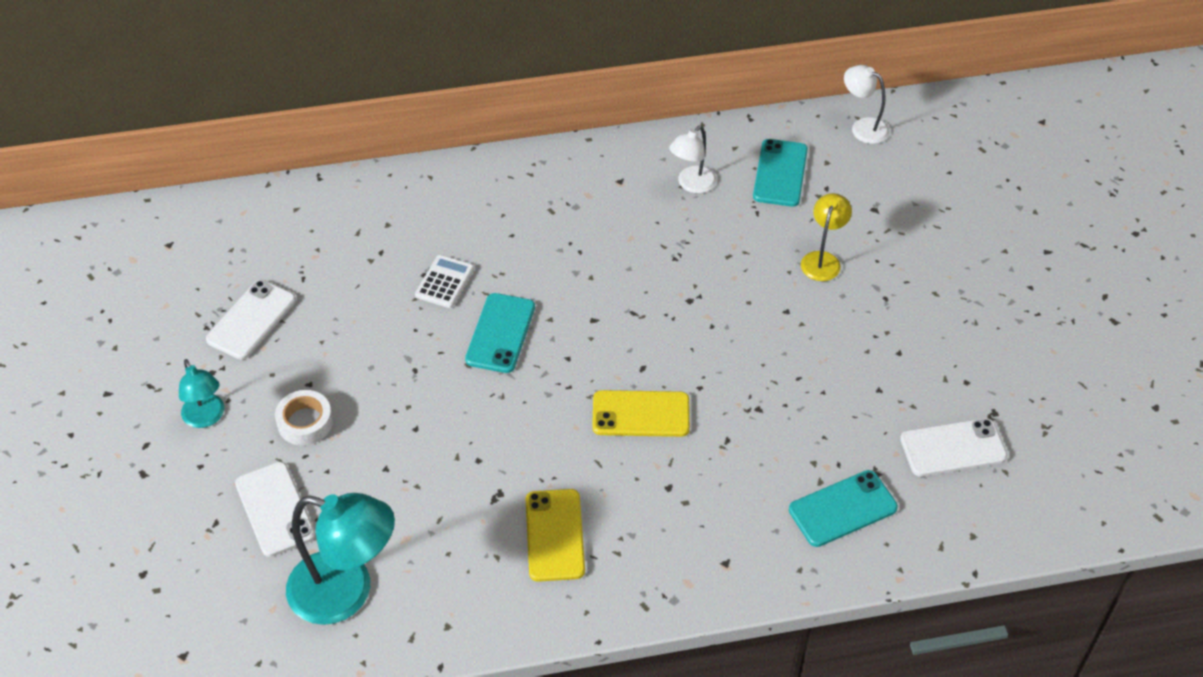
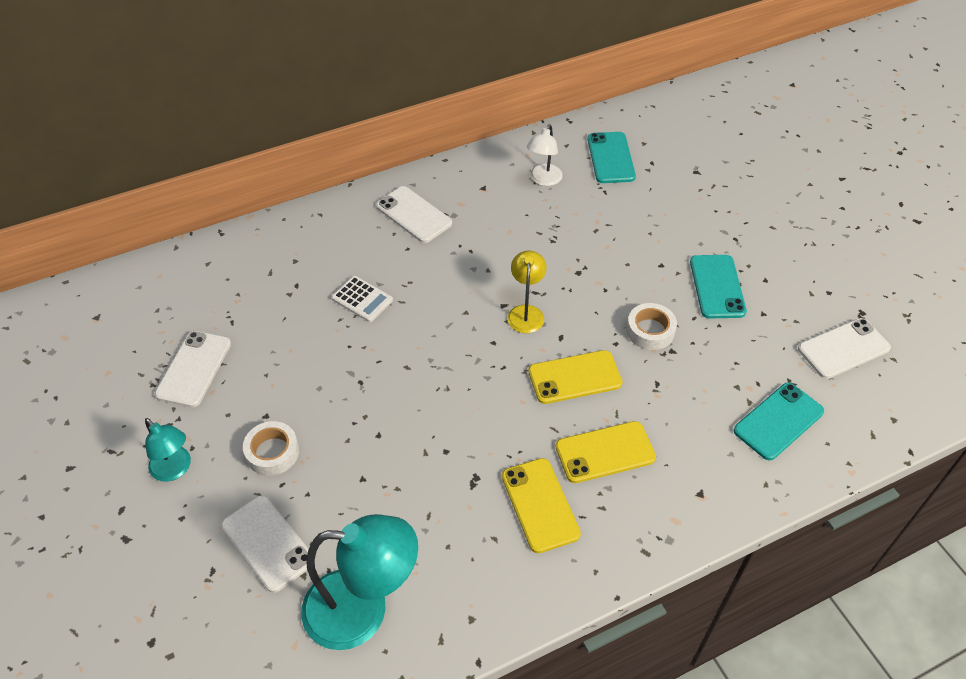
camera: 15 degrees left, 0 degrees up
white calculator [415,255,474,308] -> white calculator turned 120 degrees clockwise [332,276,393,322]
turquoise phone [465,293,535,373] -> turquoise phone moved to [690,255,747,319]
yellow lamp [801,193,852,281] -> yellow lamp moved to [507,250,547,333]
white lamp [844,65,889,144] -> none
none -> white phone [376,186,452,243]
none -> yellow phone [555,421,656,483]
none -> white tape [626,303,677,350]

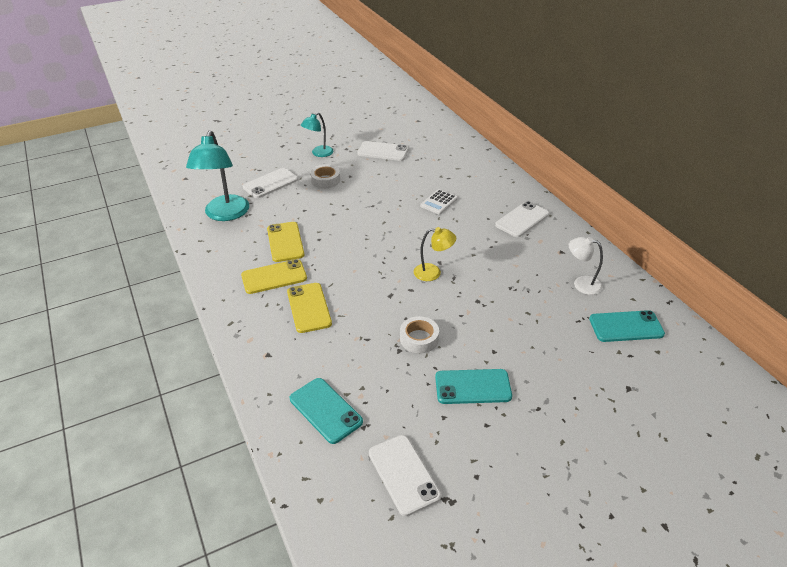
camera: 90 degrees right, 10 degrees down
yellow phone [528,350,623,404] -> yellow phone moved to [267,222,304,262]

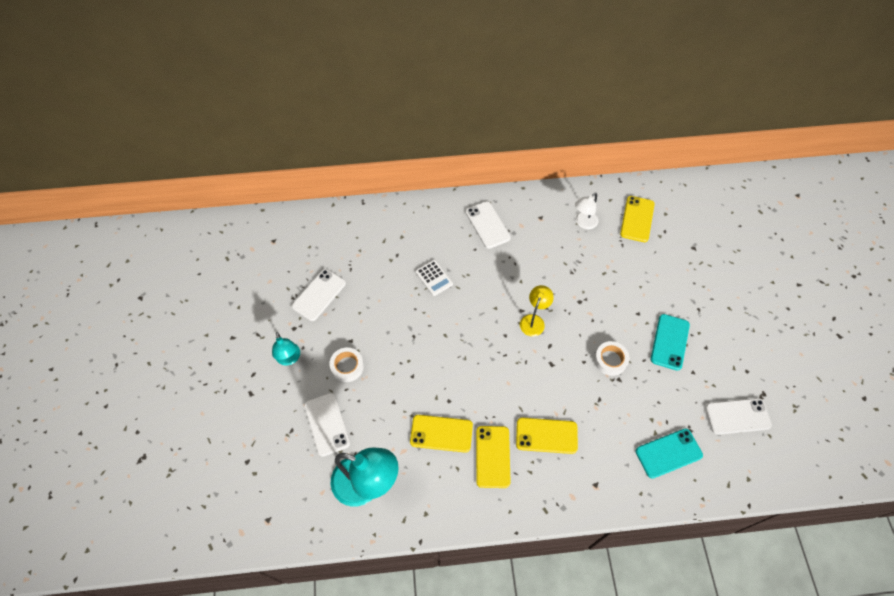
camera: 70 degrees left, 20 degrees up
turquoise phone [589,310,665,342] -> yellow phone [620,196,655,242]

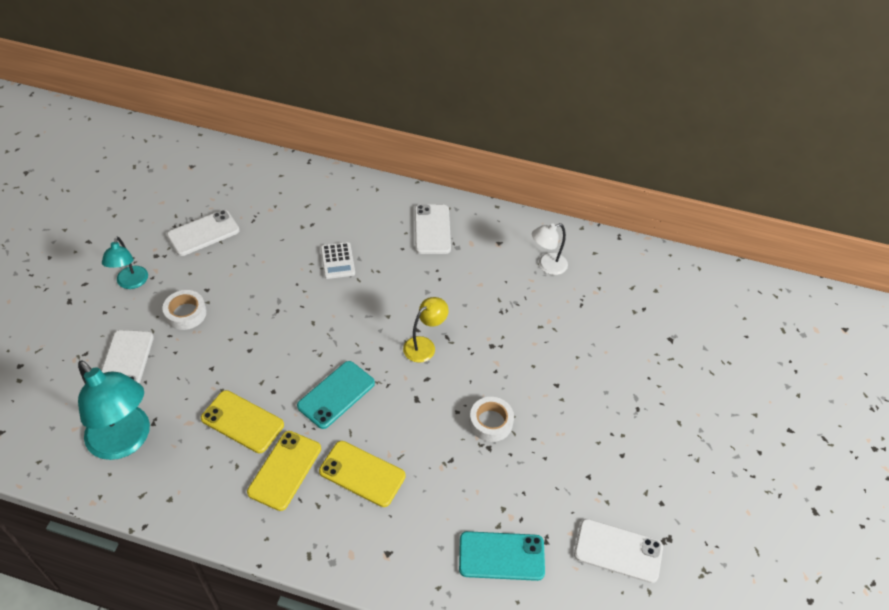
camera: 20 degrees right, 10 degrees down
yellow phone [620,196,655,242] -> none
turquoise phone [651,314,690,371] -> turquoise phone moved to [297,361,375,429]

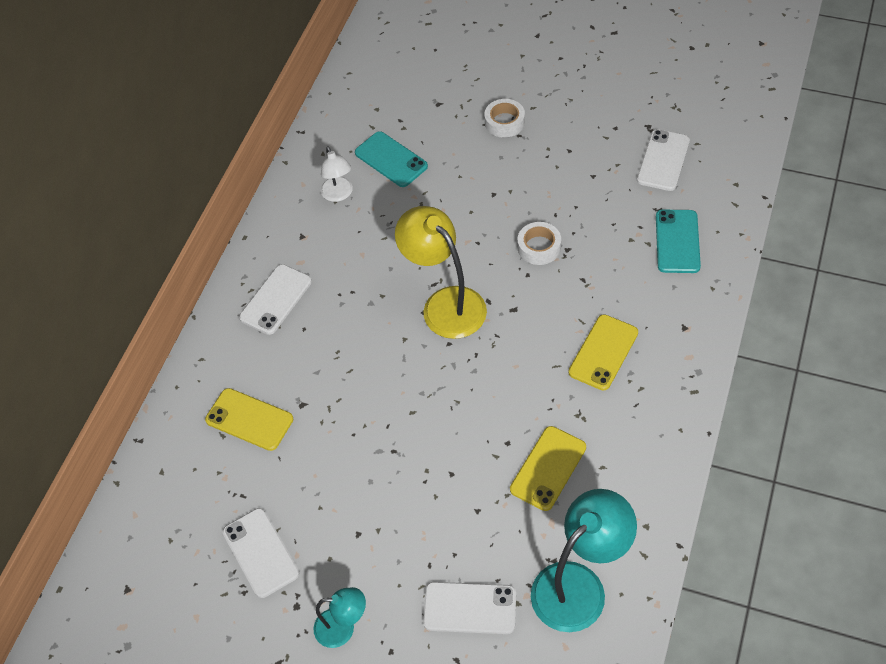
camera: 80 degrees left, 5 degrees up
white tape [162,290,207,330] -> white tape moved to [484,99,525,138]
yellow phone [247,431,321,511] -> yellow phone moved to [205,388,293,451]
turquoise phone [297,361,375,429] -> turquoise phone moved to [355,131,428,187]
white calculator [321,242,355,279] -> none
yellow lamp [403,297,448,363] -> yellow lamp [395,206,487,339], size x1.82
white phone [415,205,451,254] -> white phone turned 60 degrees counterclockwise [239,264,312,335]

